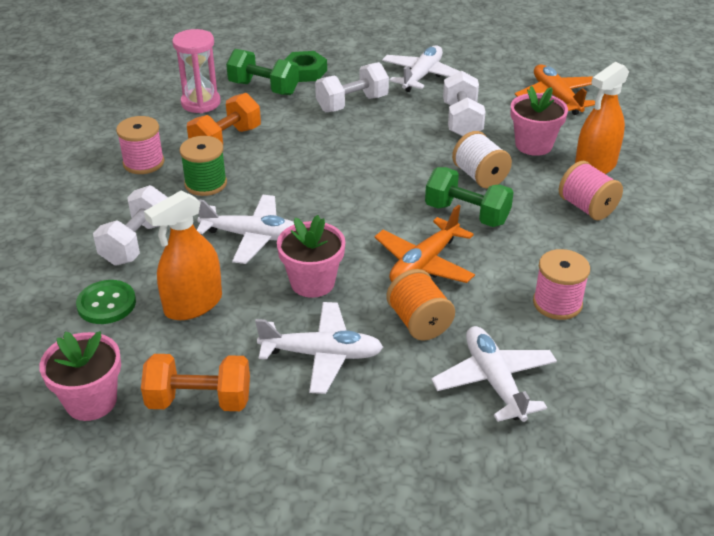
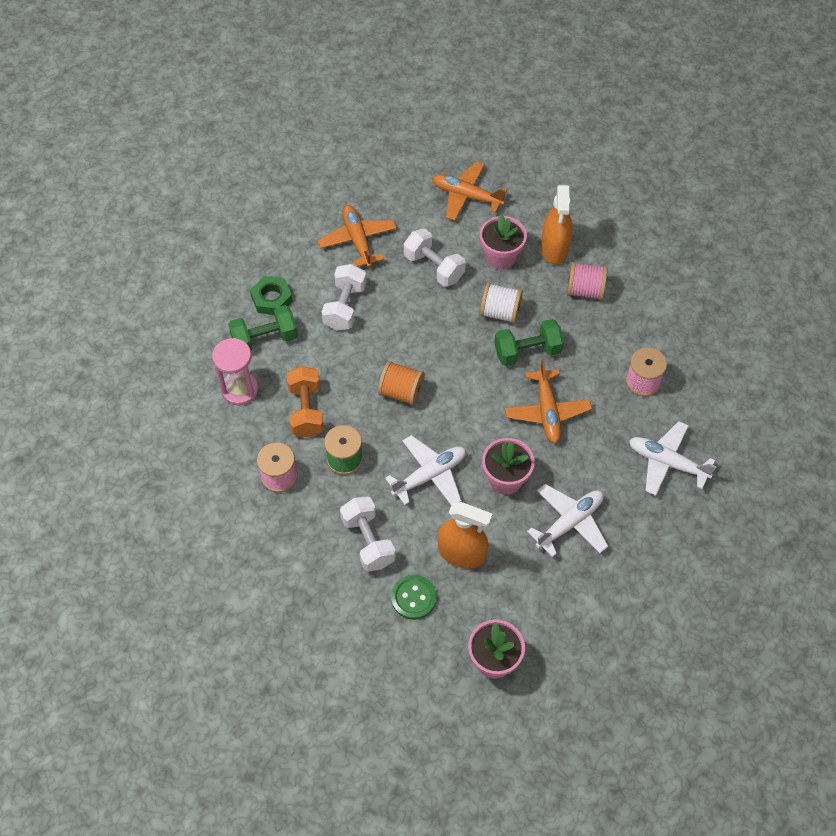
camera: 45 degrees left, 20 degrees up
orange dumbbell [141,354,250,411] -> none
orange spray bottle [144,191,222,320] -> orange spray bottle turned 75 degrees counterclockwise [438,502,493,569]
white plane [382,45,460,92] -> orange plane [318,205,397,268]
orange spool [387,269,455,341] -> orange spool moved to [378,361,425,406]

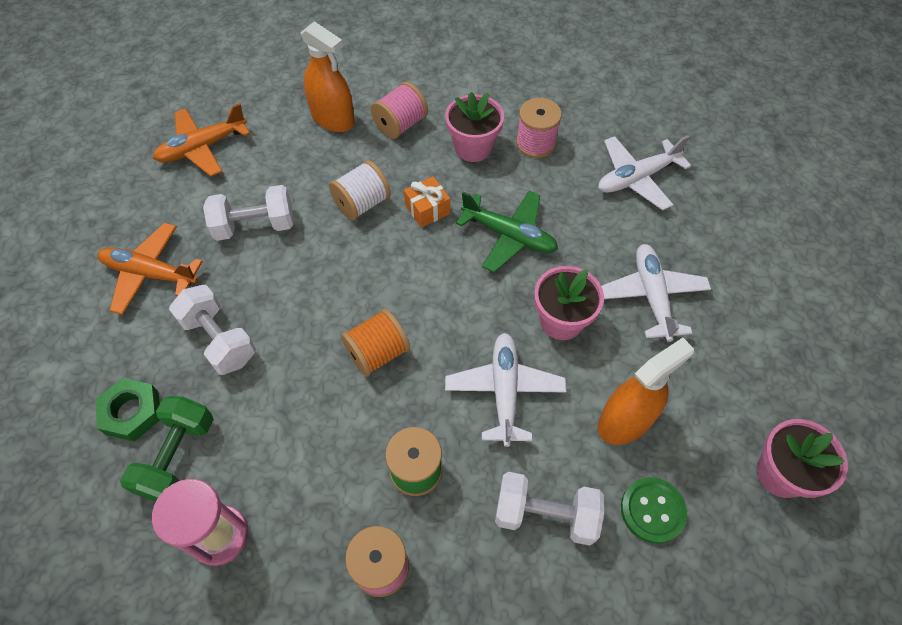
camera: 55 degrees left, 0 degrees up
orange dumbbell [287,366,324,438] -> none
pink flower pot [480,214,527,269] -> pink flower pot moved to [445,92,504,162]
green dumbbell [494,319,564,366] -> orange gift [404,176,450,228]
orange plane [505,359,592,444] -> green plane [456,191,558,272]

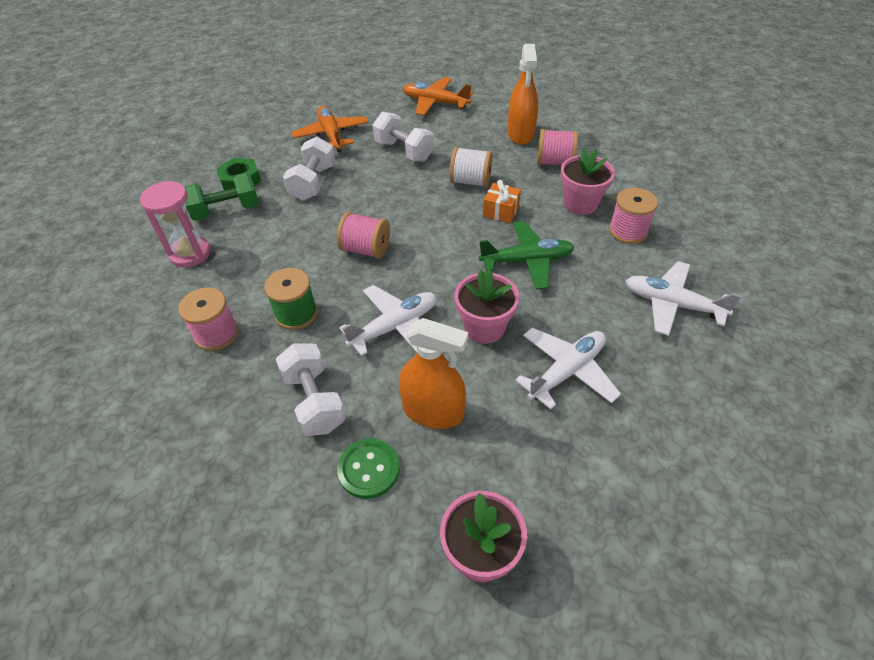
camera: 55 degrees right, 10 degrees down
orange spool [341,308,410,376] -> pink spool [337,212,390,259]
green plane [456,191,558,272] -> green plane turned 90 degrees counterclockwise [479,221,574,290]

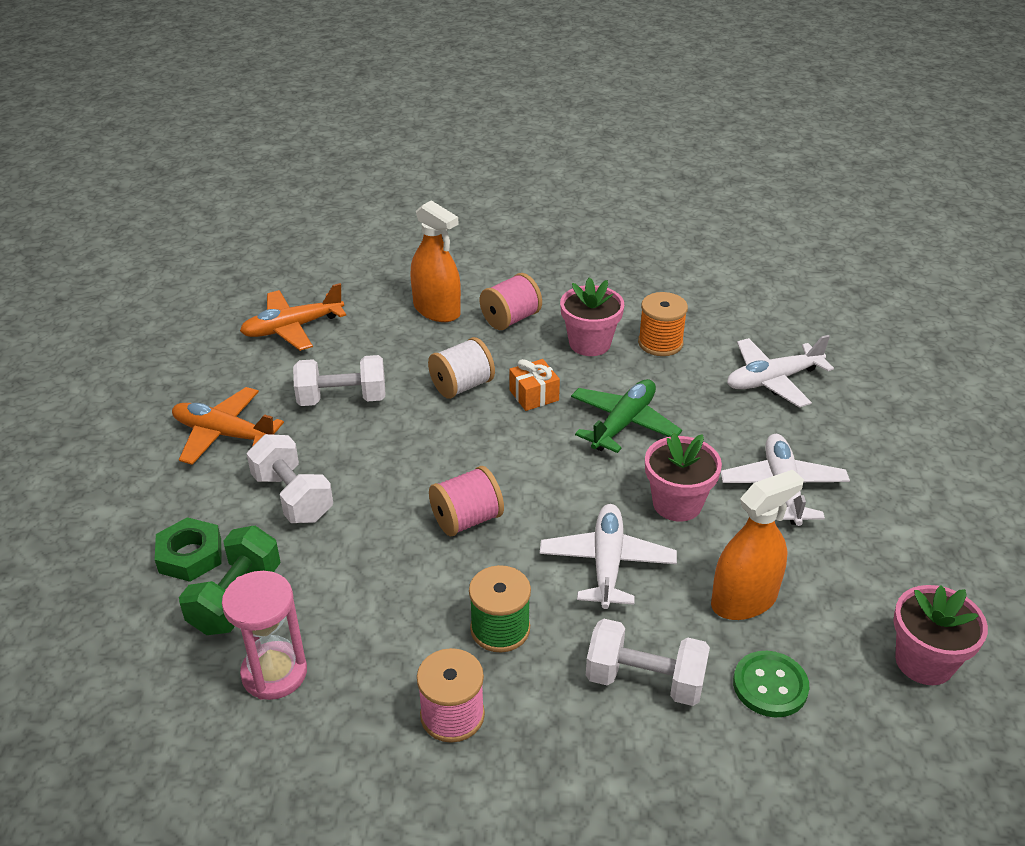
camera: 50 degrees left, 10 degrees down
pink spool [609,188,658,244] -> orange spool [638,292,688,356]

